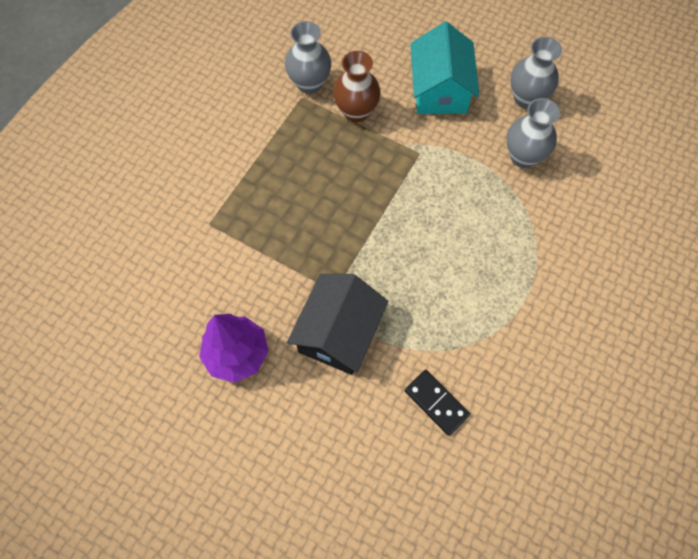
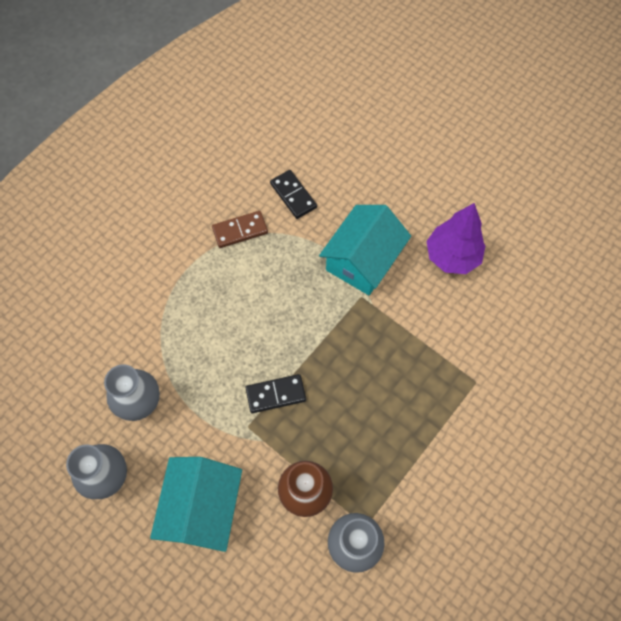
camera: 170 degrees left, 0 degrees up
black house [287,274,388,375] -> turquoise house [319,205,411,295]
none -> brown domino [212,211,268,248]
none -> black domino [246,374,306,413]

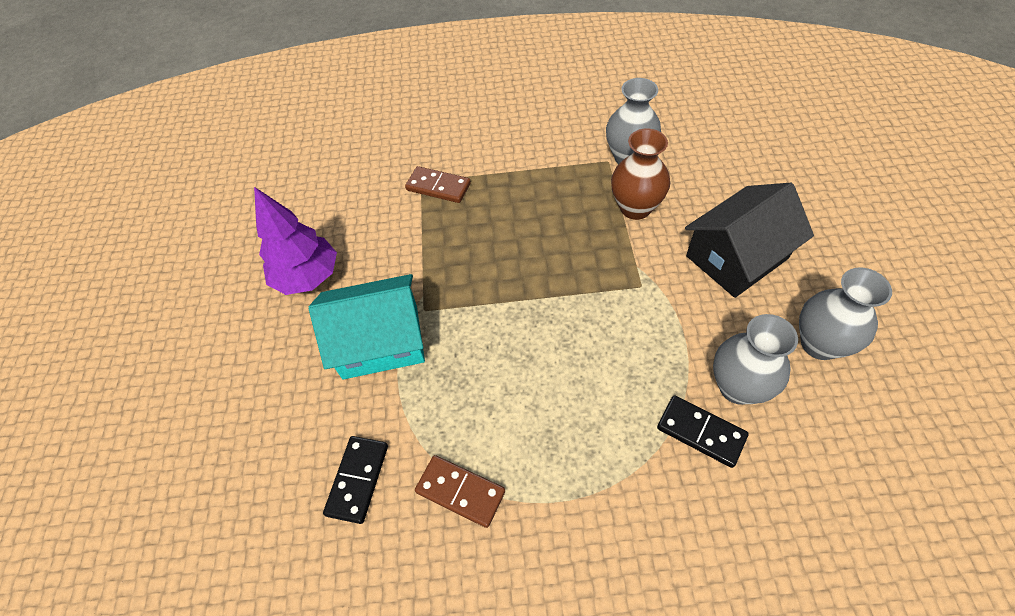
camera: 130 degrees left, 10 degrees down
turquoise house [150,457,242,552] -> black house [685,183,814,298]
black domino [246,374,306,413] -> black domino moved to [657,396,749,468]
none -> brown domino [405,166,471,203]

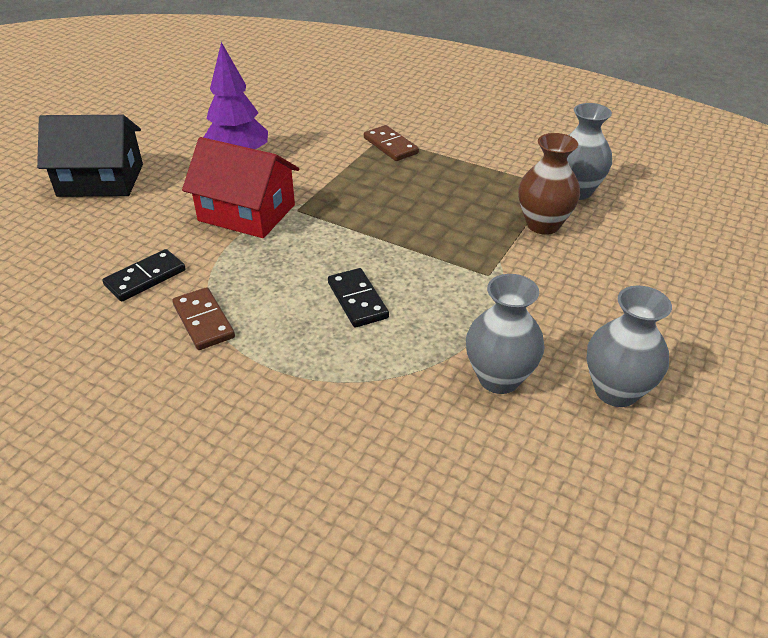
camera: 30 degrees right, 15 degrees down
turquoise house [309,274,425,380] -> red house [182,137,299,238]
black domino [657,396,749,468] -> black domino moved to [328,268,389,328]
black house [685,183,814,298] -> black house moved to [37,115,143,197]

